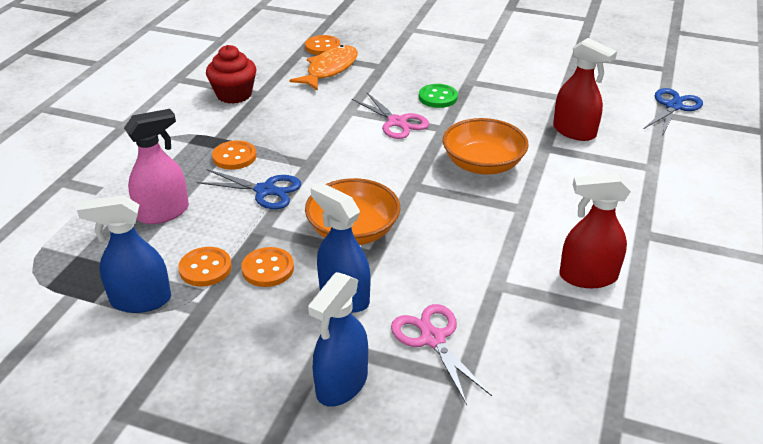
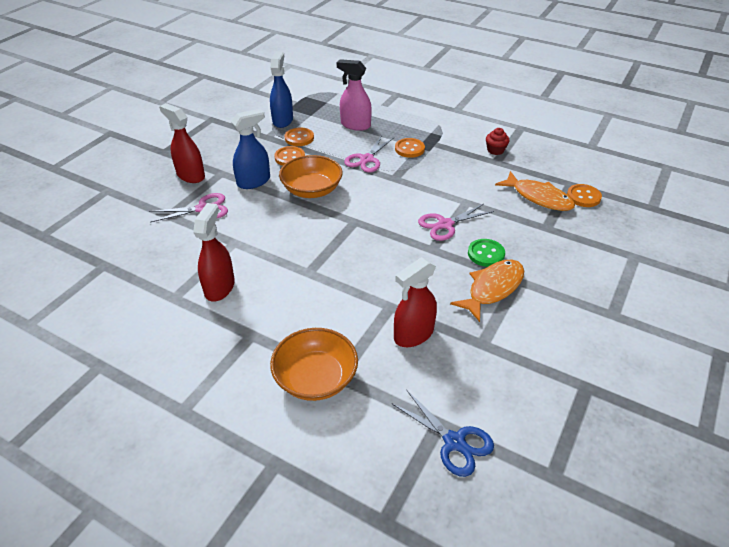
camera: 100 degrees right, 5 degrees up
pink spray bottle [124,109,189,224] -> pink spray bottle turned 135 degrees clockwise [337,59,372,131]
blue scissors [197,169,301,209] -> pink scissors [344,135,393,173]
red cupcake [206,45,256,104] -> red cupcake [486,128,510,155], size x0.61
blue spray bottle [308,272,368,407] -> red spray bottle [159,103,205,183]
orange bowl [443,118,529,175] -> orange bowl moved to [270,328,358,401]
none -> orange fish [450,260,524,322]

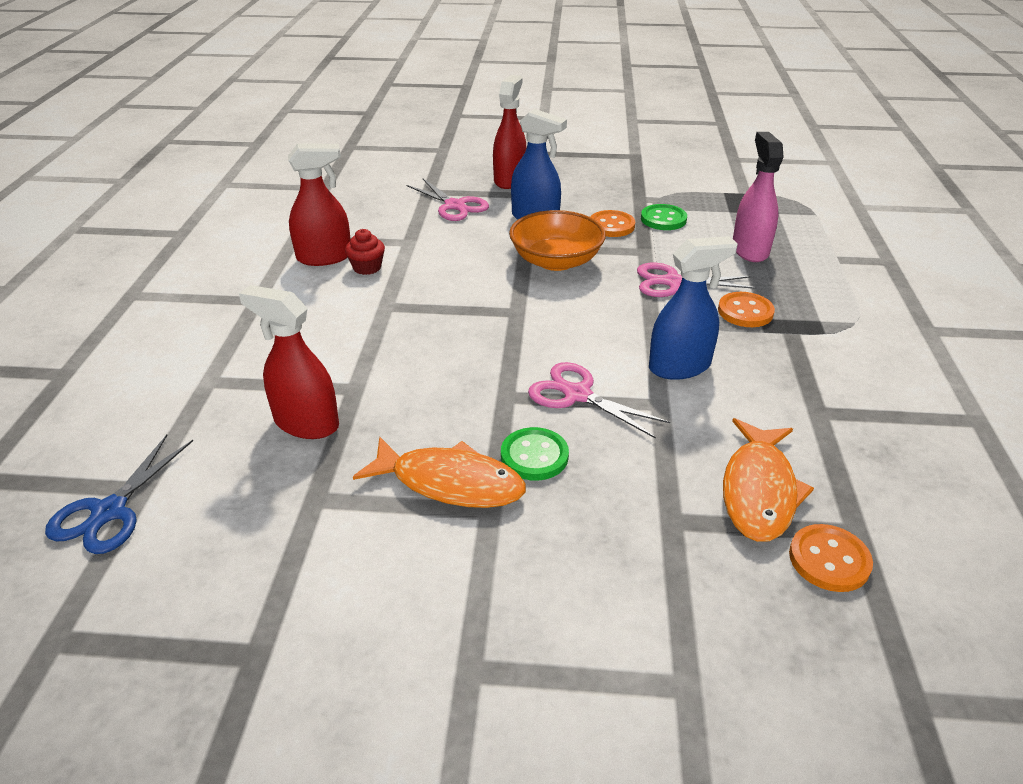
camera: 65 degrees right, 5 degrees down
blue spray bottle [270,51,293,128] -> blue spray bottle moved to [649,236,738,380]
orange bowl [270,328,358,401] -> none
orange button [285,127,314,146] -> green button [641,204,687,230]
red cupcake [486,128,510,155] -> red cupcake moved to [345,229,385,275]

